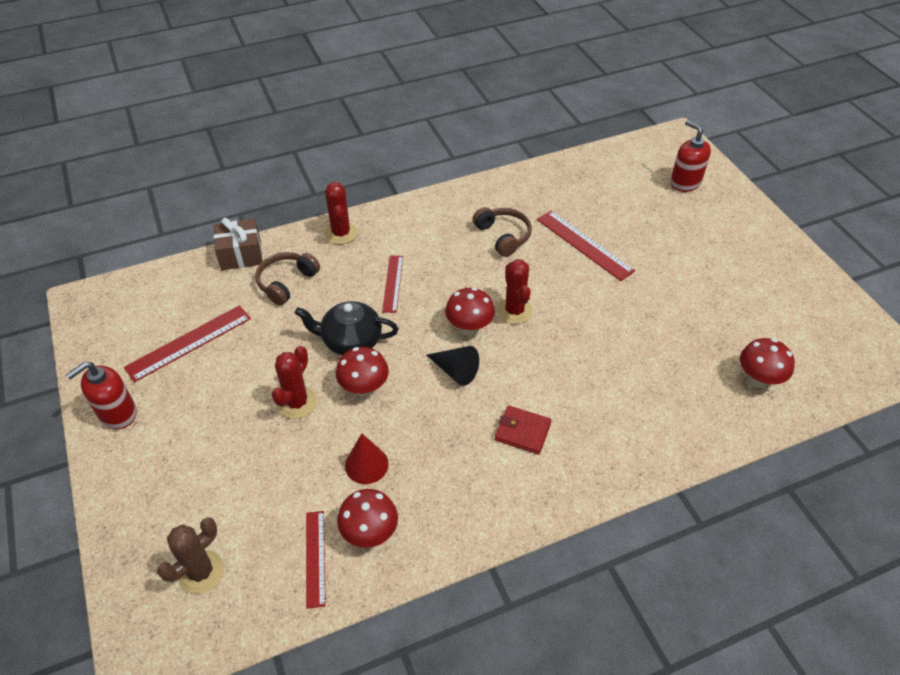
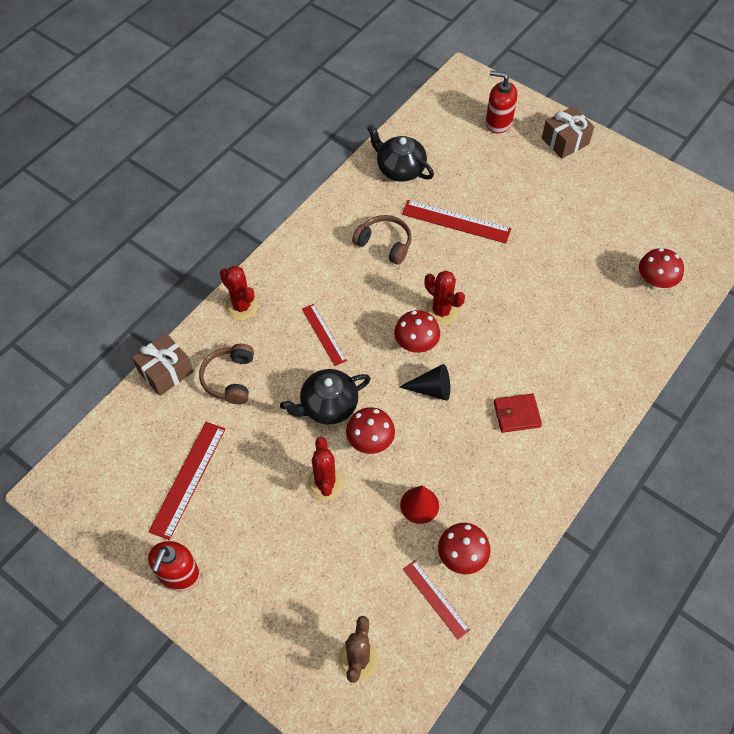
camera: 30 degrees left, 10 degrees up
none -> black teapot [367,125,434,182]
none -> brown gift [542,106,594,159]

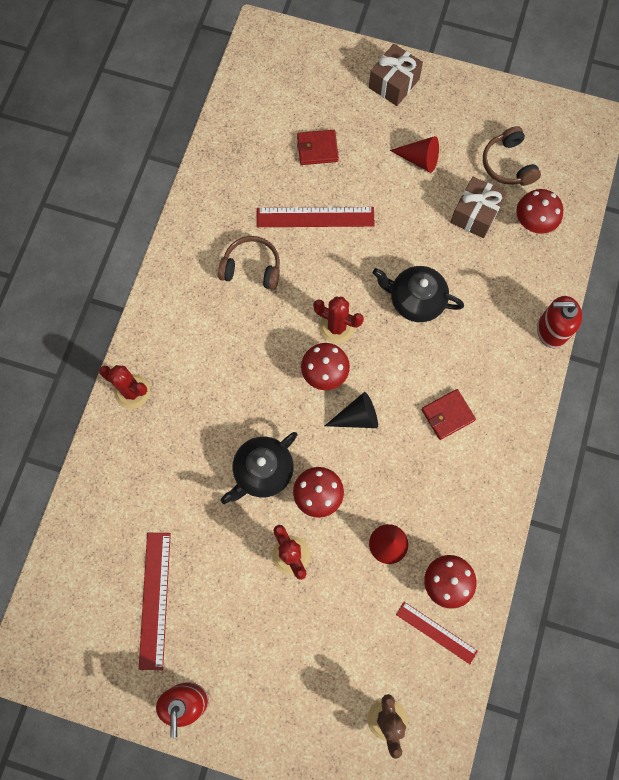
camera: 20 degrees left, 15 degrees up
brown gift [132,333,193,396] -> brown gift moved to [450,177,507,238]
brown headphones [199,344,254,404] -> brown headphones moved to [483,126,541,186]
red ruler [302,304,347,366] -> none
black teapot [367,125,434,182] -> black teapot moved to [373,266,464,322]
red soap dispenser [486,71,517,133] -> red soap dispenser moved to [537,296,582,348]
none -> red wallet [297,130,339,165]
none -> red cone [389,136,439,173]

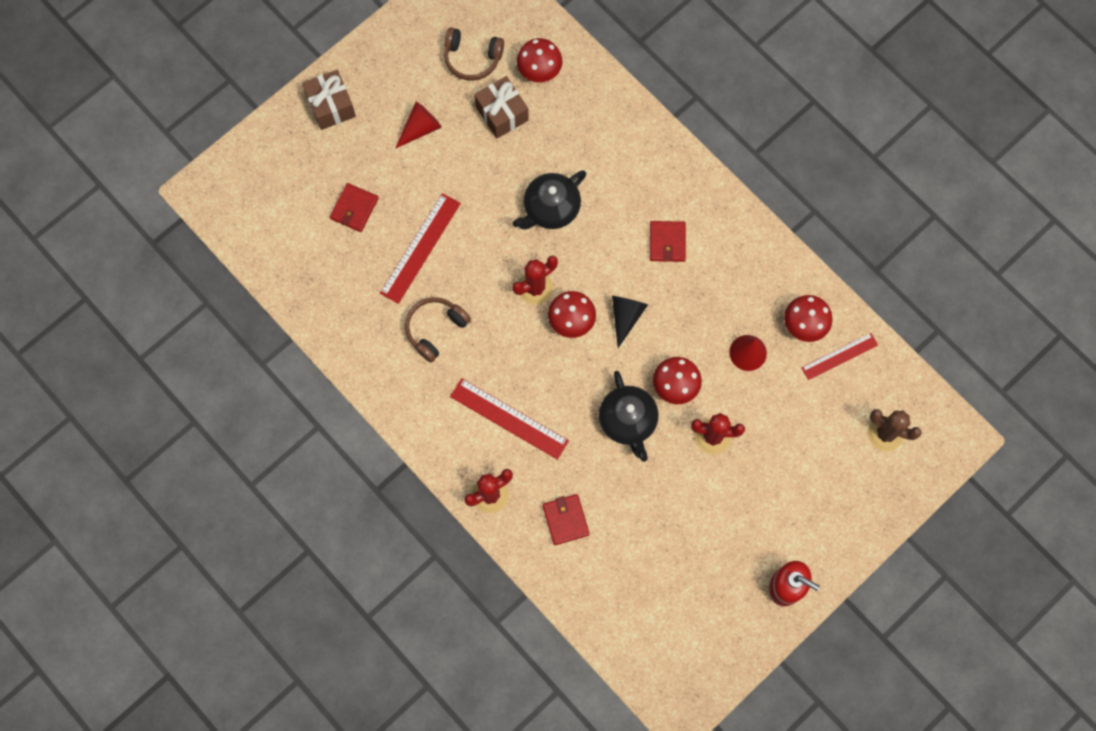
camera: 60 degrees left, 0 degrees up
red ruler [139,533,171,670] -> red ruler moved to [450,378,569,460]
red soap dispenser [537,296,582,348] -> none
none -> red wallet [542,494,590,545]

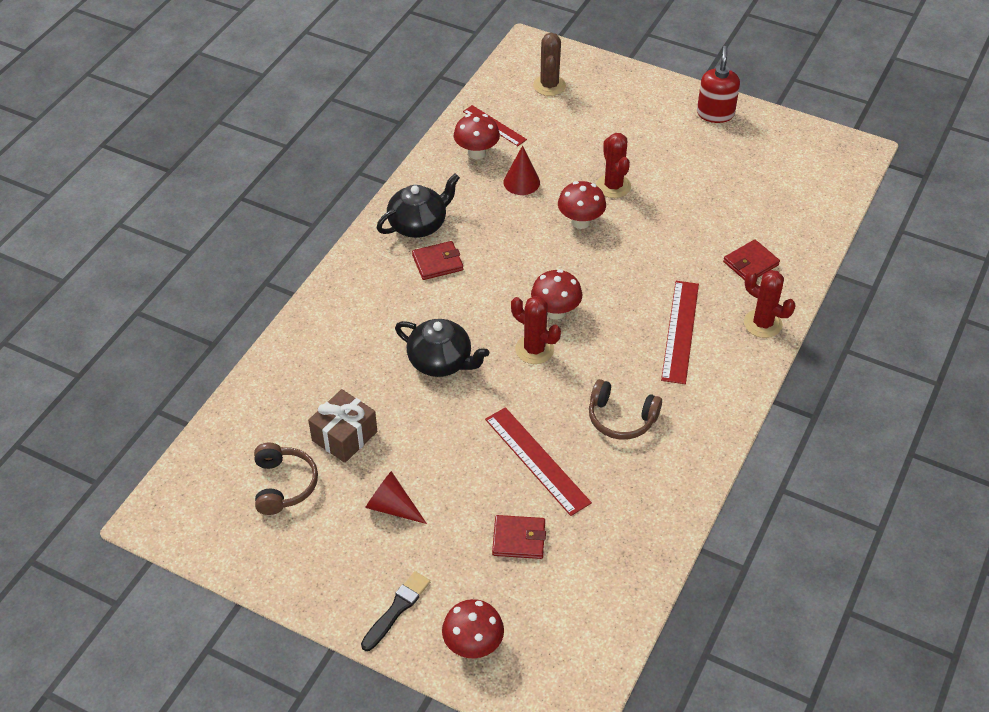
camera: 110 degrees left, 25 degrees down
brown gift [302,70,356,130] -> black brush [361,571,430,651]
red ruler [380,193,461,304] -> red ruler turned 45 degrees clockwise [485,407,592,516]
red mushroom [517,38,562,82] -> red mushroom moved to [442,599,504,658]
black teapot [599,371,658,462] -> black teapot moved to [377,174,460,238]
black cone [612,296,648,348] -> none

